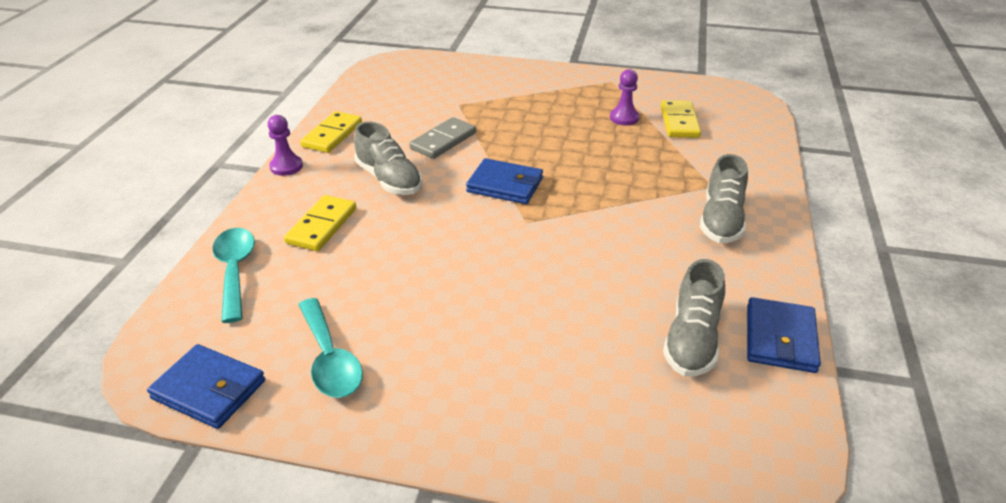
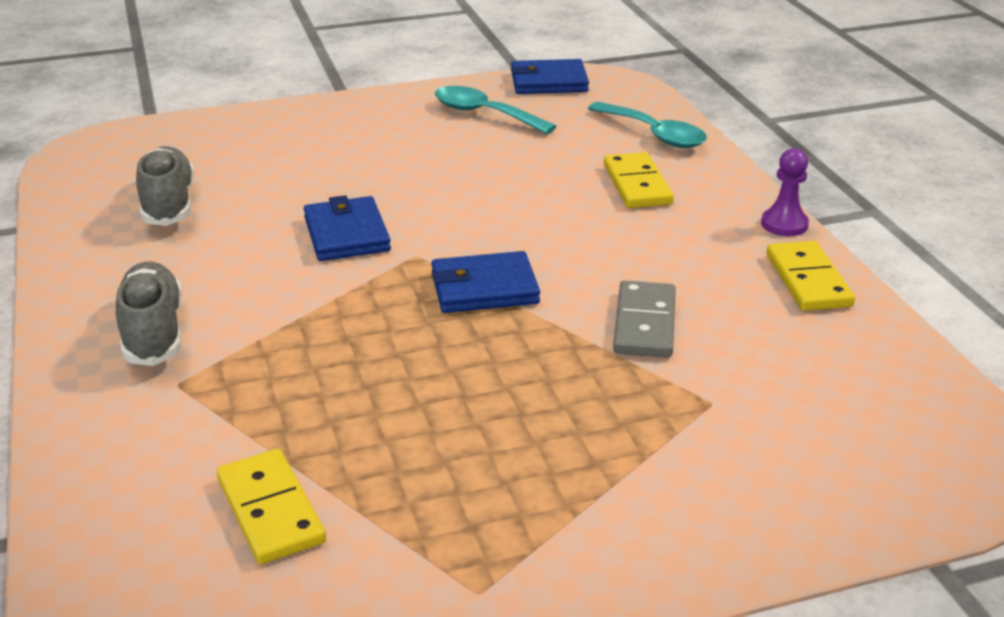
camera: 150 degrees right, 5 degrees down
grey shoe [354,121,422,195] -> none
purple pawn [610,69,639,125] -> none
blue wallet [747,297,821,373] -> blue wallet moved to [304,195,391,261]

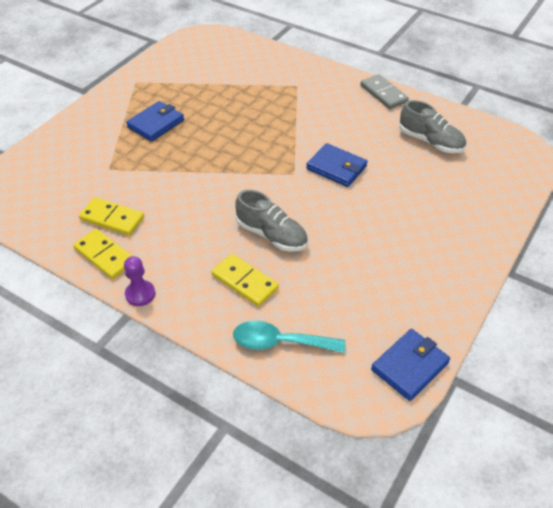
camera: 140 degrees right, 15 degrees up
grey shoe [116,262,182,366] -> grey shoe moved to [235,190,308,252]
yellow domino [217,449,326,564] -> yellow domino moved to [79,197,144,236]
blue wallet [431,251,540,313] -> blue wallet moved to [126,101,184,142]
turquoise spoon [435,86,557,134] -> none
grey domino [613,280,676,358] -> grey domino moved to [360,74,409,109]

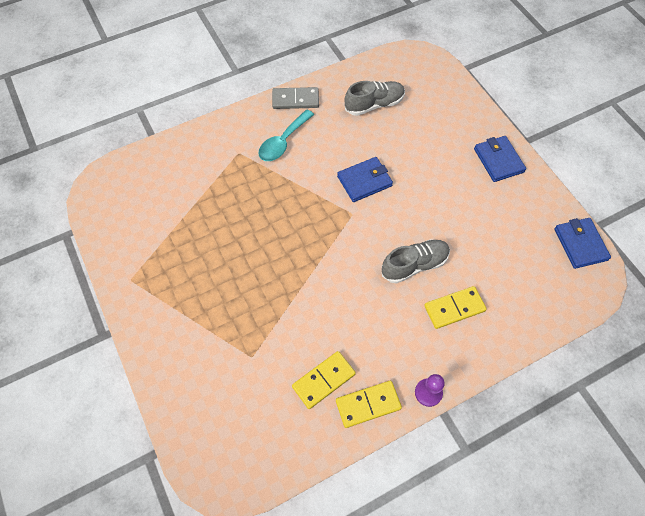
camera: 60 degrees left, 15 degrees up
blue wallet [126,101,184,142] -> blue wallet moved to [474,136,526,182]
turquoise spoon [233,321,345,353] -> turquoise spoon moved to [259,110,314,161]

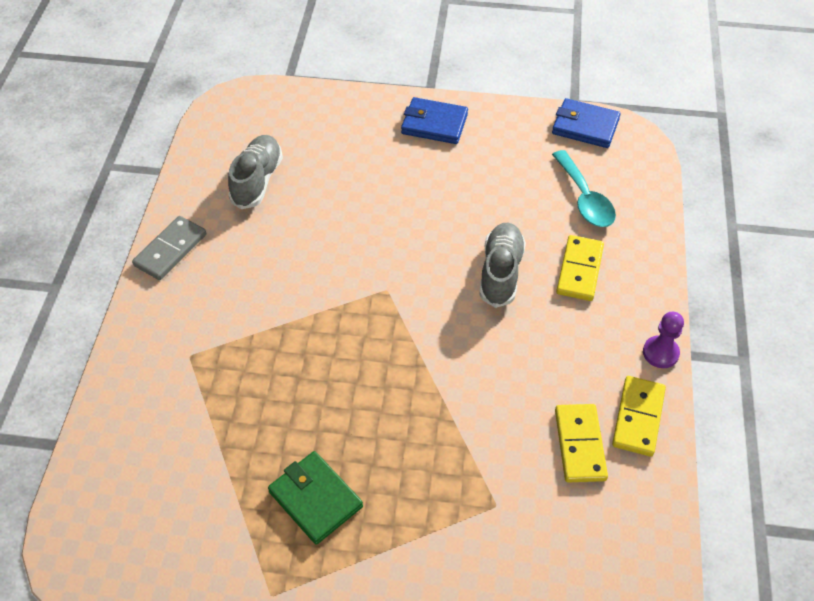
camera: 55 degrees left, 10 degrees down
turquoise spoon [259,110,314,161] -> turquoise spoon moved to [552,150,616,227]
blue wallet [337,157,393,202] -> none
none -> green wallet [268,451,363,545]

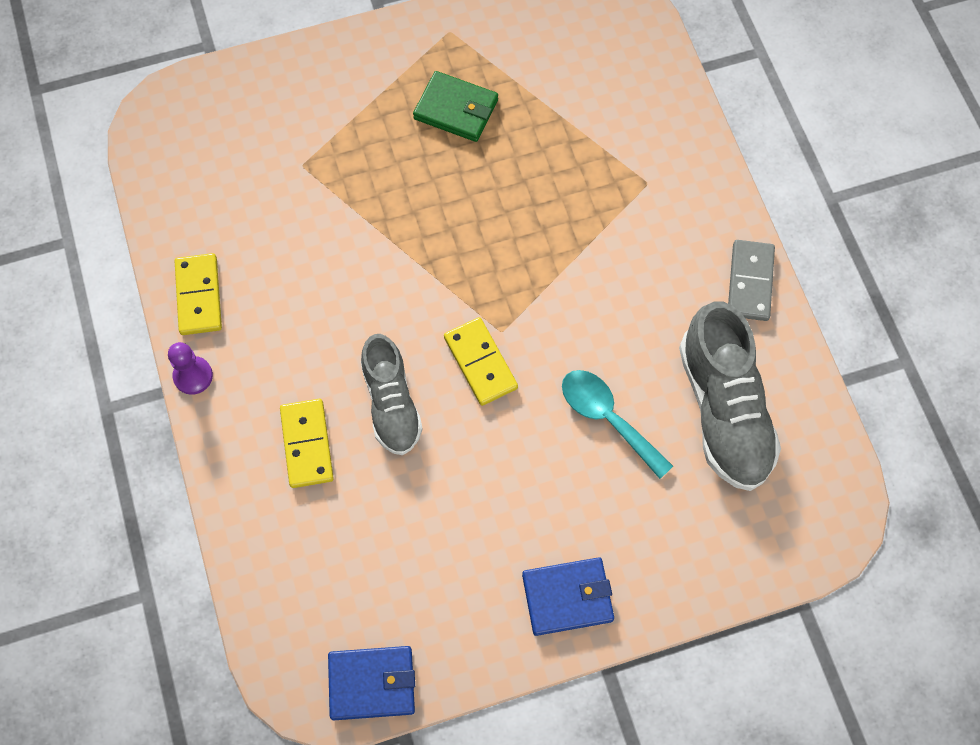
camera: 155 degrees right, 15 degrees up
grey shoe [228,135,283,209] -> grey shoe [679,301,781,491], size x1.52
turquoise spoon [552,150,616,227] -> turquoise spoon moved to [562,370,673,479]
yellow domino [555,404,608,483] -> yellow domino moved to [444,317,518,406]

